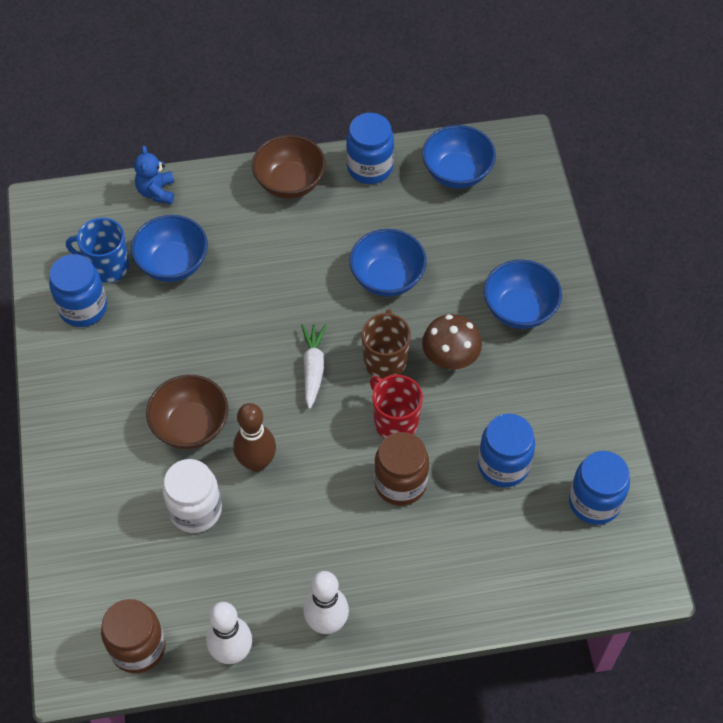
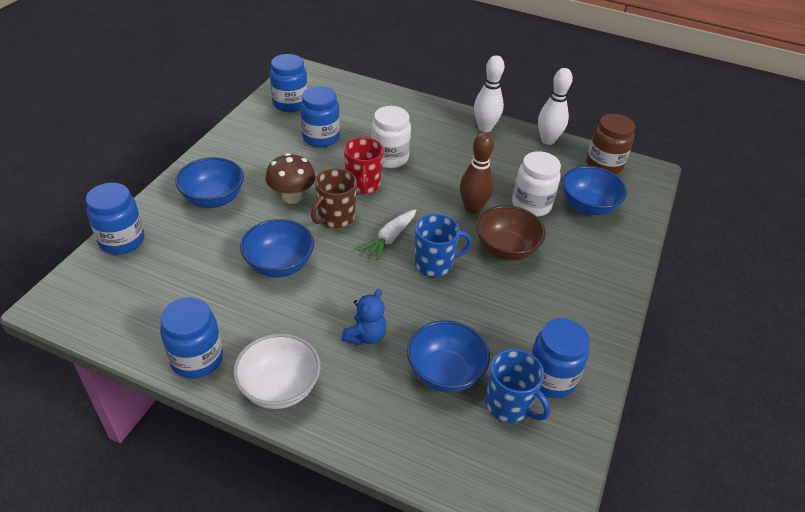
camera: 150 degrees left, 15 degrees down
blue teddy bear [134,146,174,204] -> blue teddy bear moved to [341,289,387,345]
brown bowl [252,135,326,199] -> white bowl [233,333,321,409]
brown jar [374,432,429,506] -> white jar [371,106,411,168]
blue bowl [422,125,496,188] -> blue bowl moved to [562,166,627,215]
none -> blue jar [86,183,145,254]
none -> blue mug [414,214,472,277]

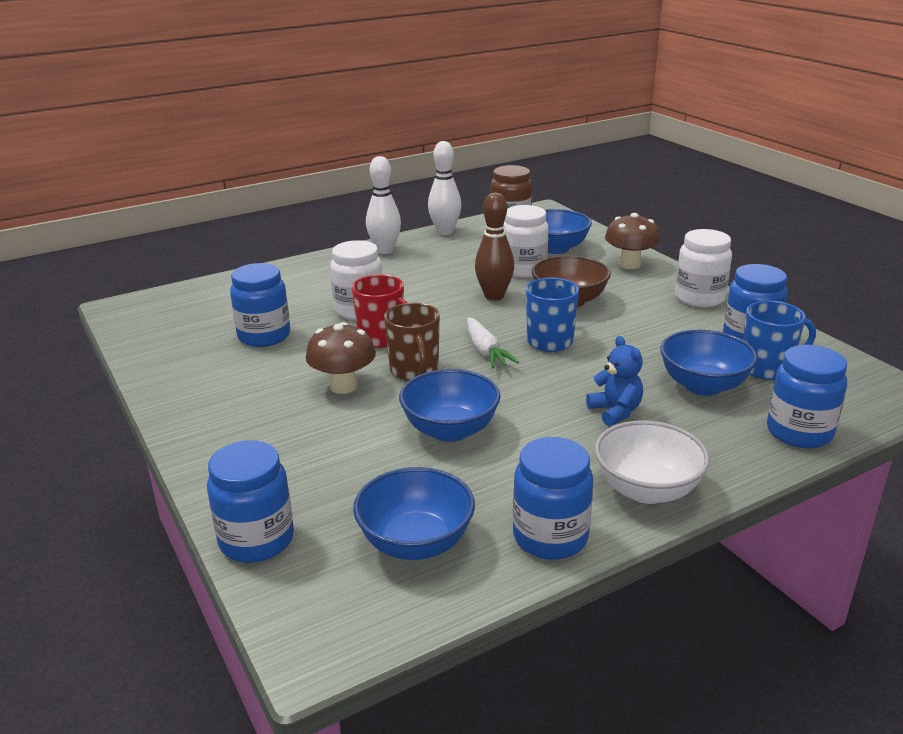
camera: 50 degrees left, 15 degrees down
blue bowl [175,157,244,208] -> blue bowl moved to [353,467,475,560]
blue jar [270,54,308,112] -> blue jar moved to [767,345,847,448]
none -> brown mushroom [605,213,660,269]
none -> white jar [675,229,732,307]

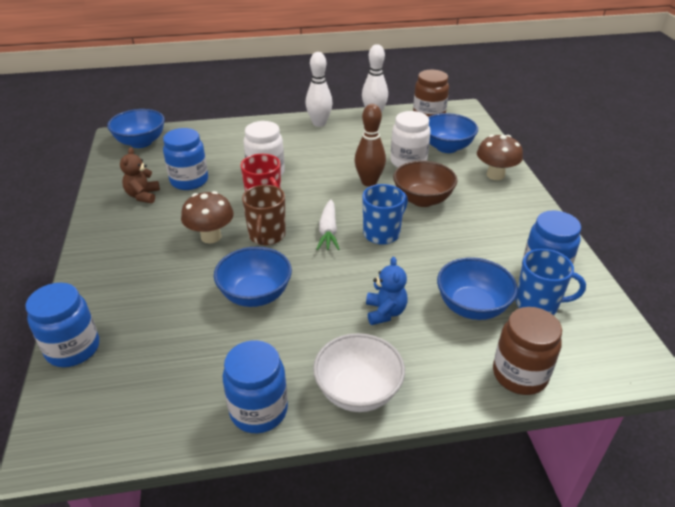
camera: 20 degrees right, 10 degrees up
blue bowl [353,467,475,560] -> blue bowl moved to [107,109,165,148]
white jar [675,229,732,307] -> none
blue jar [767,345,847,448] -> brown jar [493,307,562,395]
none -> brown teddy bear [120,148,160,203]

